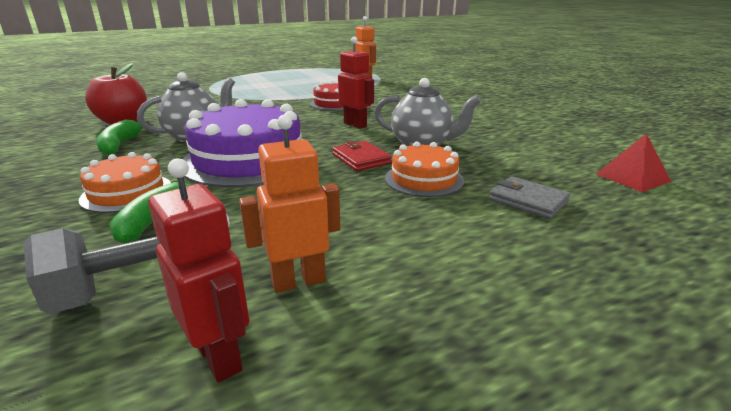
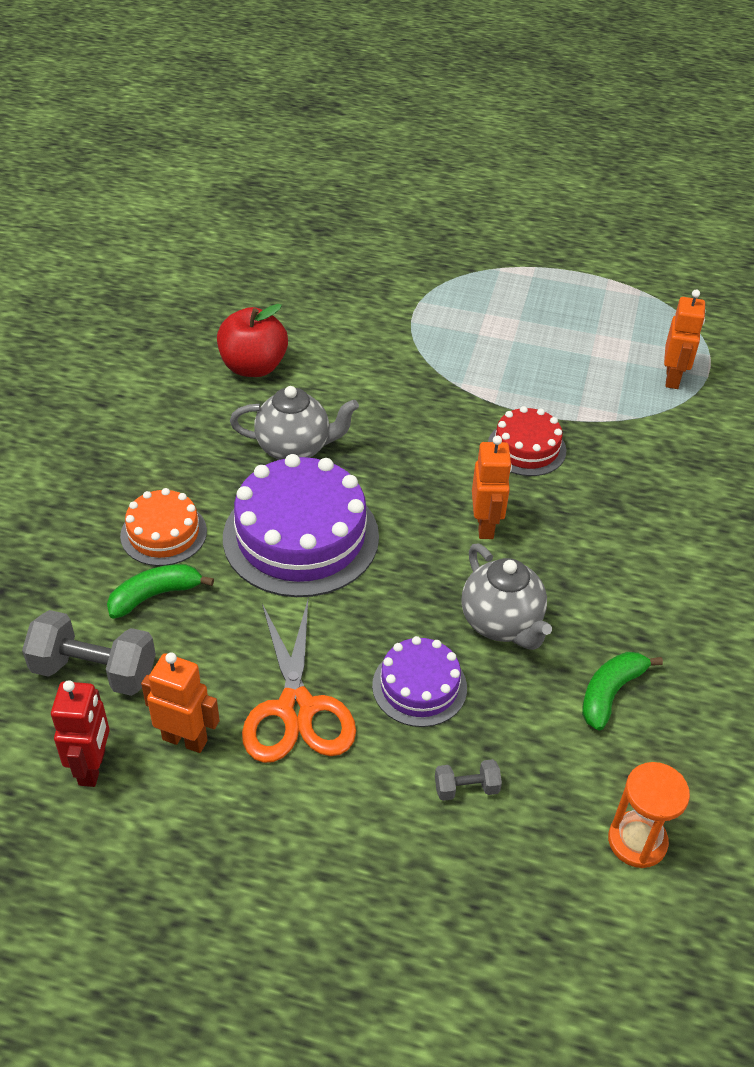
camera: 40 degrees right, 20 degrees up
green banana [96,119,150,155] -> green banana moved to [582,652,663,731]
red wallet [332,141,392,171] -> none
red robot [338,37,374,129] -> orange robot [472,436,512,539]
orange cake [385,142,464,197] -> purple cake [372,636,467,727]
grey wallet [489,176,570,219] -> grey dumbbell [435,759,502,801]
red pyramid [596,134,671,192] -> orange hourglass [608,762,690,868]
none -> orange scissors [242,600,356,763]

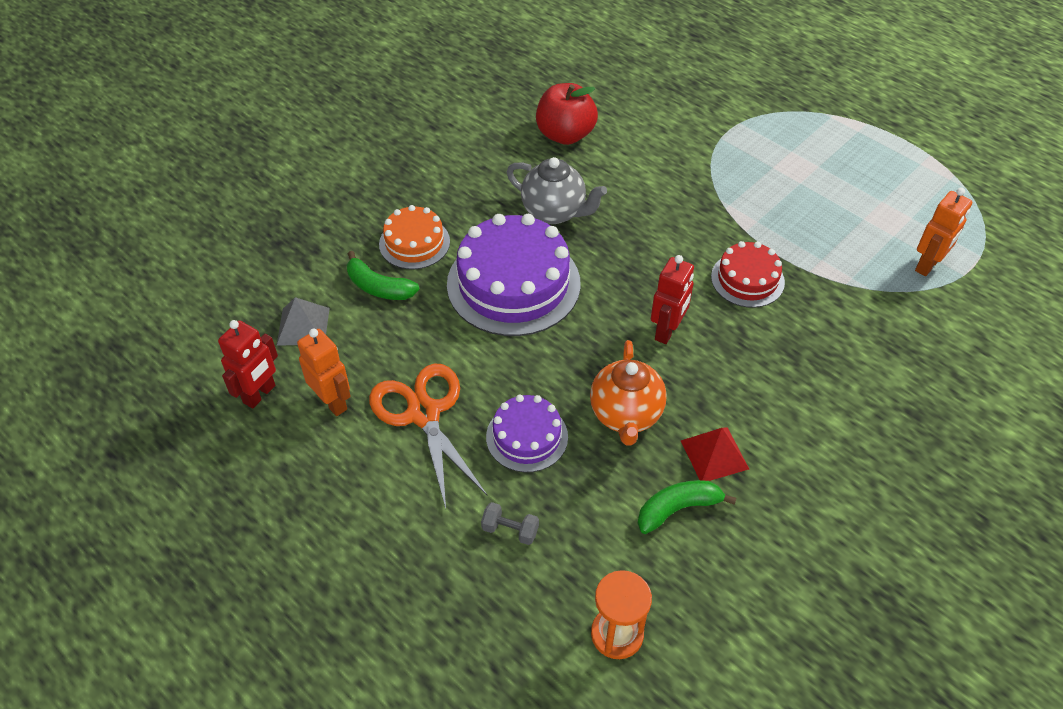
camera: 30 degrees right, 5 degrees up
grey dumbbell [22,610,156,696] -> grey pyramid [277,297,330,345]
green banana [107,564,214,619] -> green banana turned 150 degrees counterclockwise [347,251,419,300]
orange scissors [242,600,356,763] -> orange scissors turned 135 degrees clockwise [369,364,488,508]
grey teapot [462,544,552,650] -> orange teapot [590,340,667,446]
orange robot [472,436,512,539] -> red robot [651,255,694,344]
none -> red pyramid [681,427,749,481]

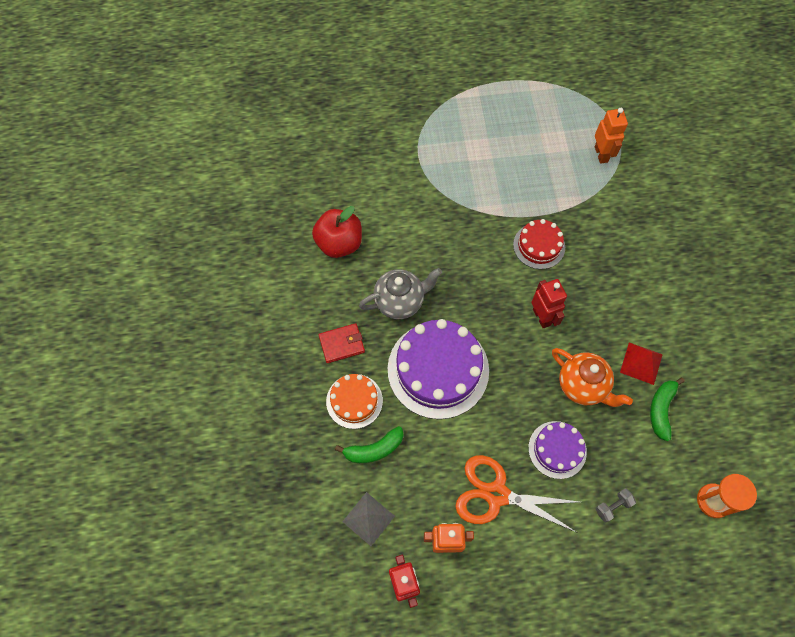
camera: 50 degrees left, 15 degrees up
none -> red wallet [319,323,365,363]

